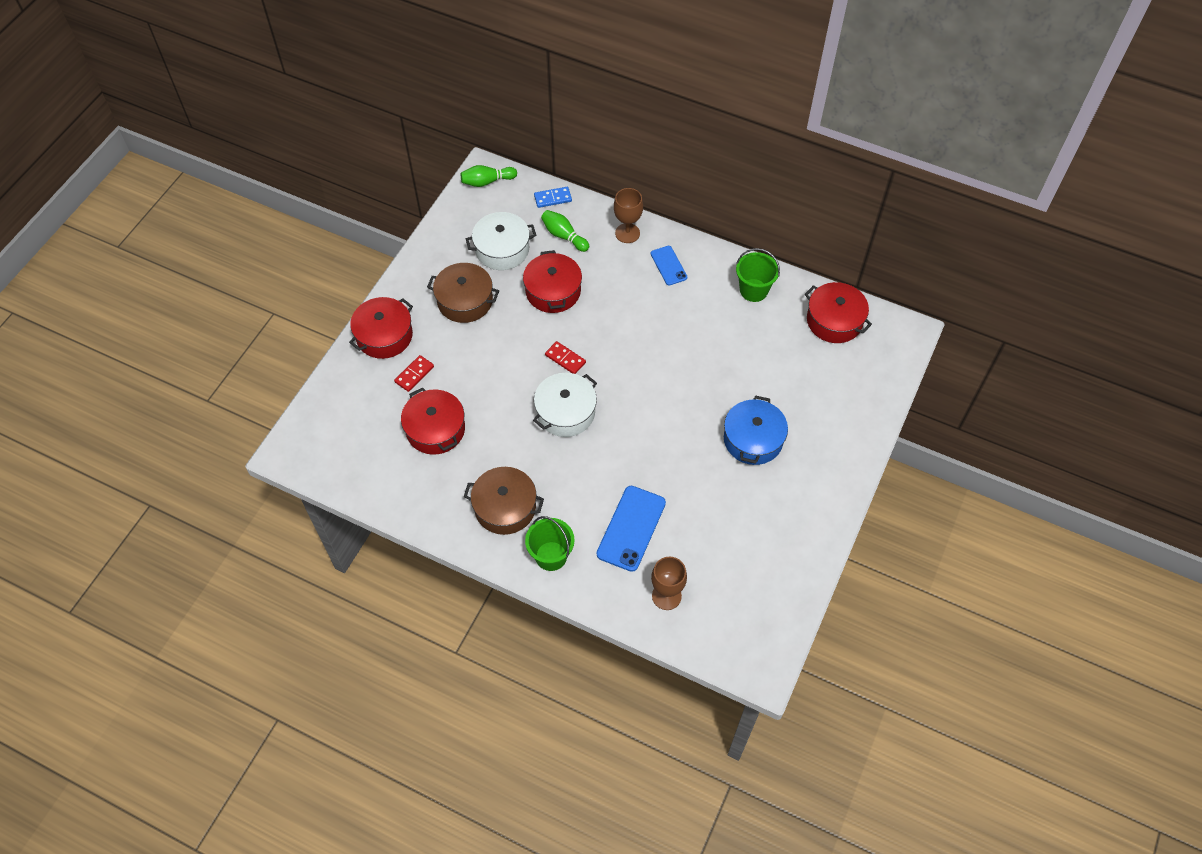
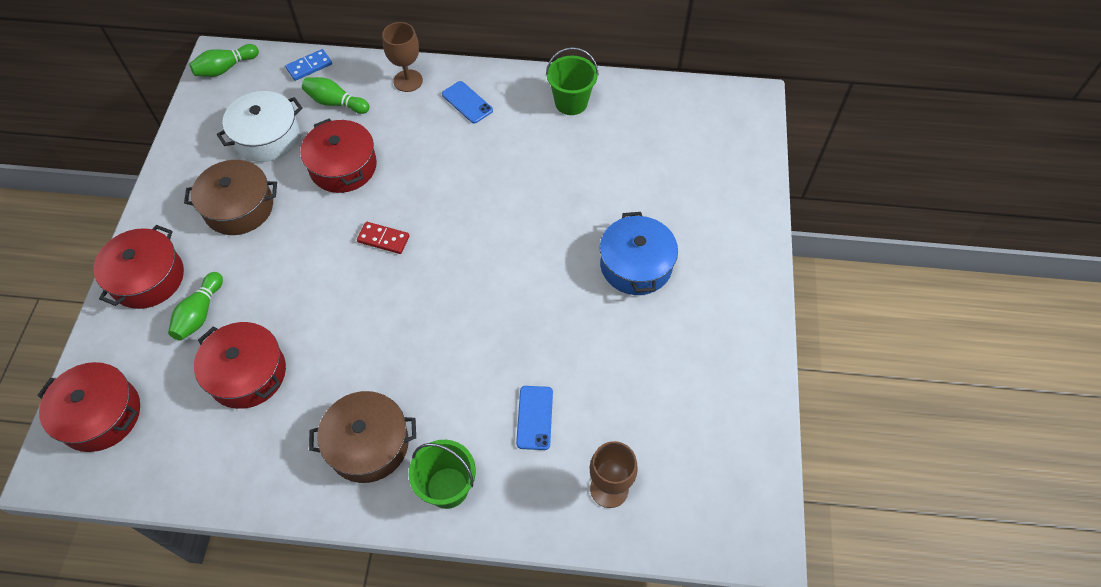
camera: 20 degrees left, 0 degrees up
red domino [394,355,434,392] -> green bowling pin [168,272,223,341]
white pot [533,373,597,437] -> none
blue phone [597,486,666,572] -> blue phone [516,386,553,450], size x0.59
red pot [805,282,872,343] -> red pot moved to [38,362,140,452]

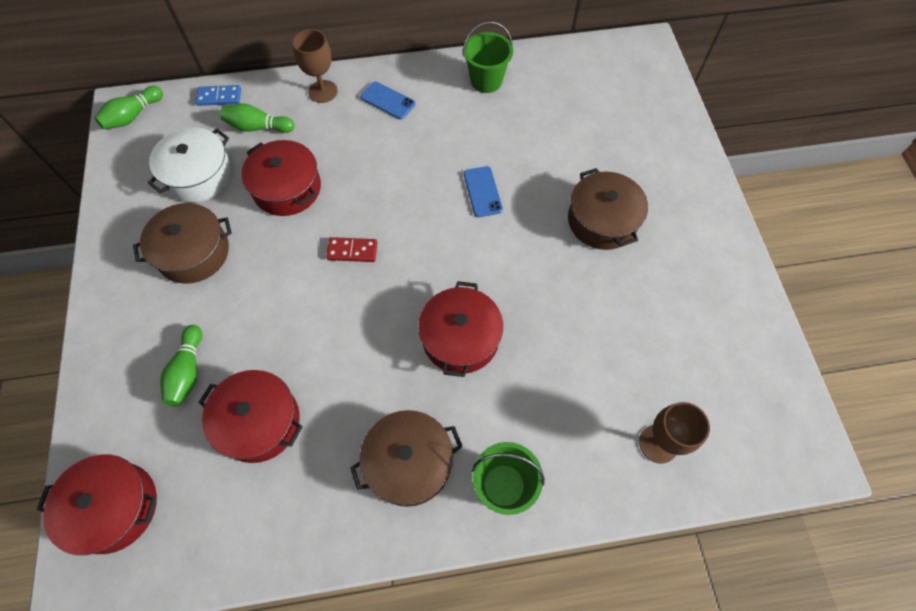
camera: 15 degrees left, 5 degrees up
red pot [93,225,184,309] -> red pot moved to [418,281,503,377]
blue domino [285,49,332,81] -> blue domino turned 45 degrees clockwise [195,85,241,106]
blue phone [516,386,553,450] -> blue phone moved to [464,166,503,217]
blue pot [600,212,678,295] -> brown pot [568,168,648,250]

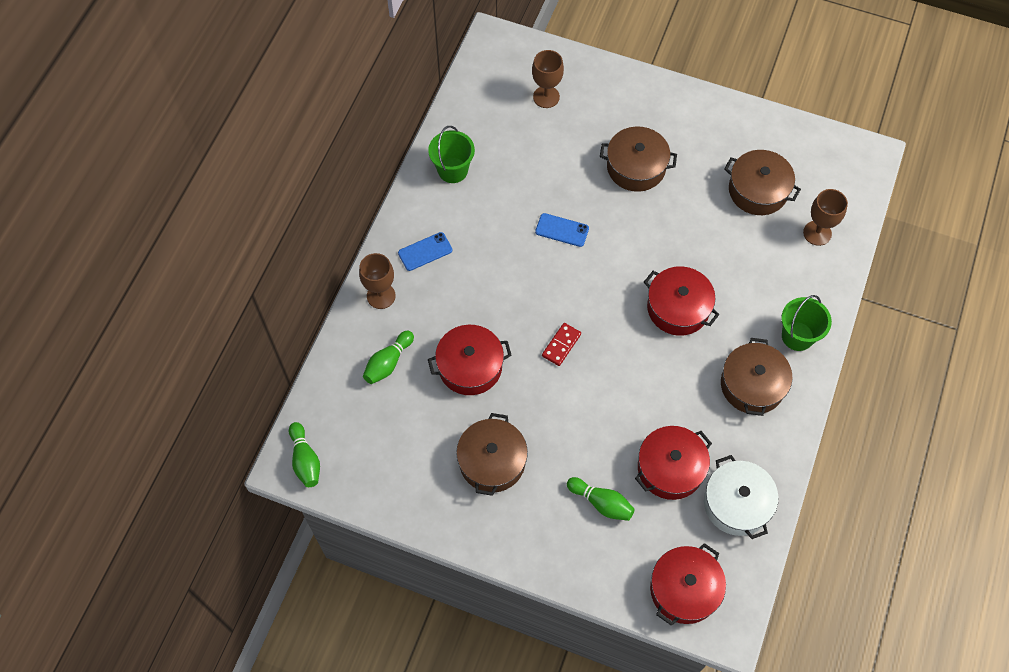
camera: 60 degrees left, 0 degrees up
white pot [148,127,232,203] -> white pot moved to [704,455,778,539]
blue domino [195,85,241,106] -> none
none -> brown goblet [532,50,564,108]
none -> brown pot [724,150,801,215]

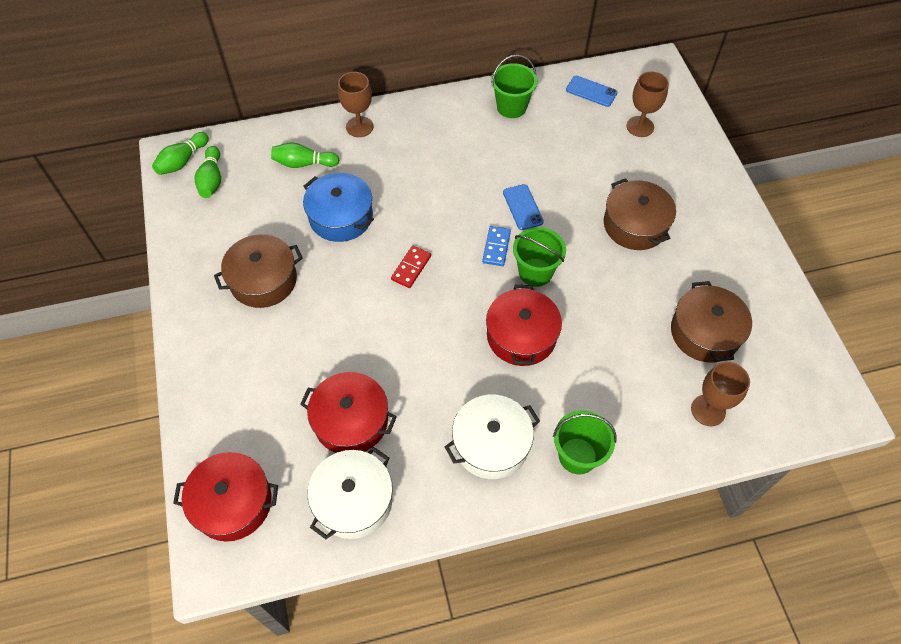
camera: 55 degrees right, 5 degrees down
blue phone [398,232,452,271] -> blue phone moved to [566,76,617,107]
red pot [428,325,512,395] -> blue pot [303,173,374,242]
red domino [542,323,581,366] -> red domino turned 60 degrees counterclockwise [391,246,431,288]
green bowling pin [567,477,635,521] -> green bowling pin moved to [195,146,221,198]
brown pot [721,338,792,416] -> white pot [445,395,540,479]
none -> blue domino [482,226,511,266]
none -> green bucket [513,227,566,287]

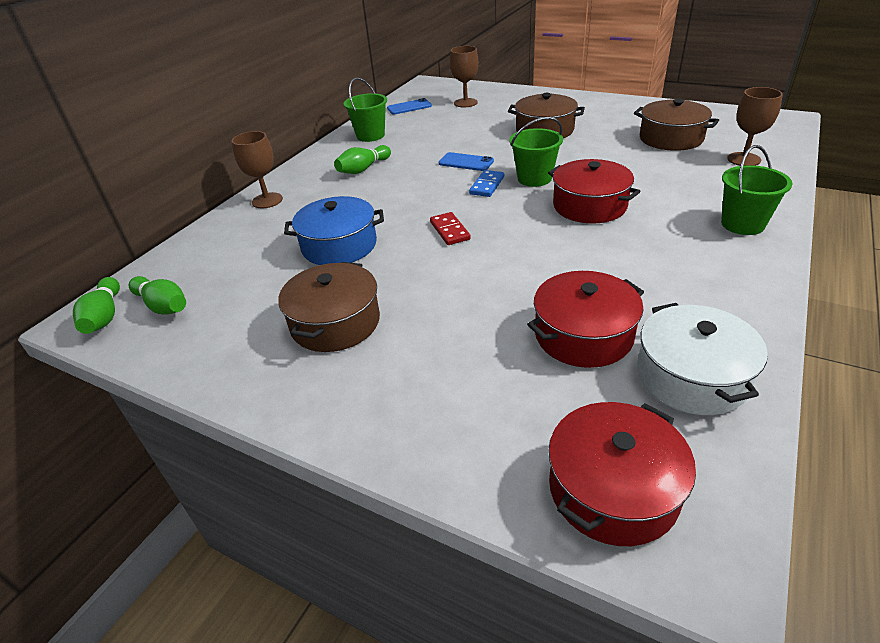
camera: 45 degrees left, 20 degrees down
green bowling pin [271,142,340,168] -> green bowling pin moved to [334,145,391,174]
white pot [445,395,540,479] -> none
blue domino [482,226,511,266] -> blue domino turned 60 degrees clockwise [469,170,504,197]

